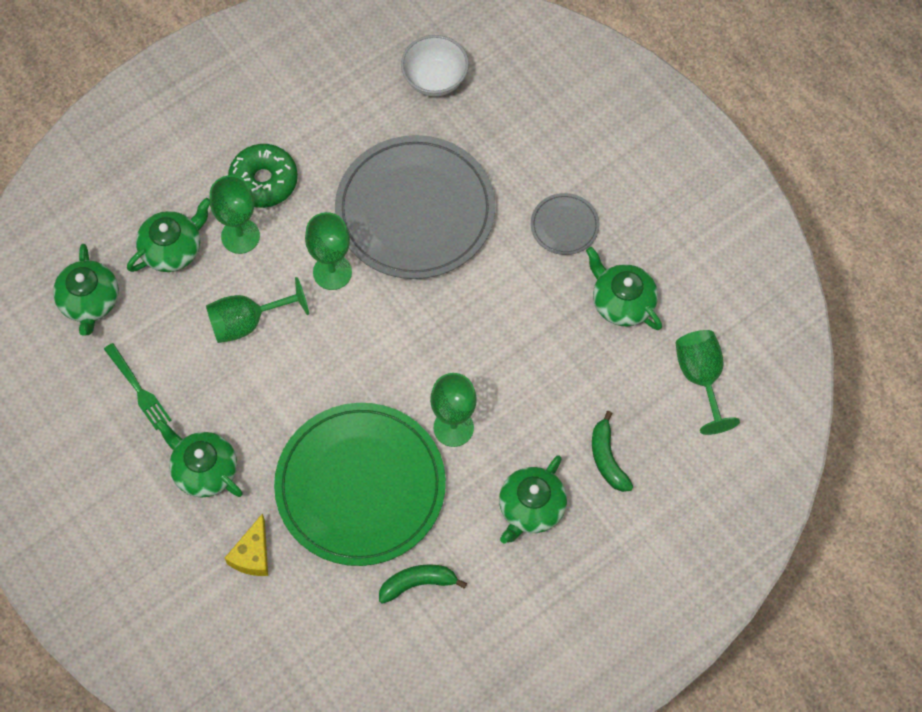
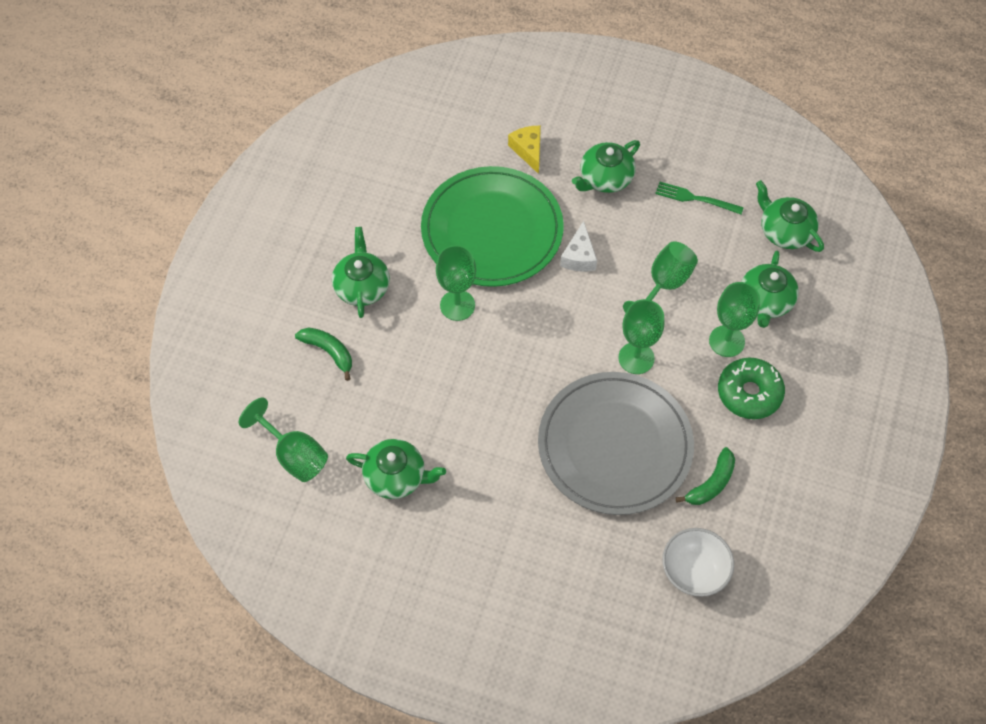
camera: 145 degrees right, 5 degrees down
green teapot [155,419,243,498] -> green teapot turned 135 degrees clockwise [572,140,640,193]
green banana [379,564,467,604] -> green banana moved to [676,447,735,505]
grey plate [531,193,600,255] -> none
none -> white cheese [560,221,597,271]

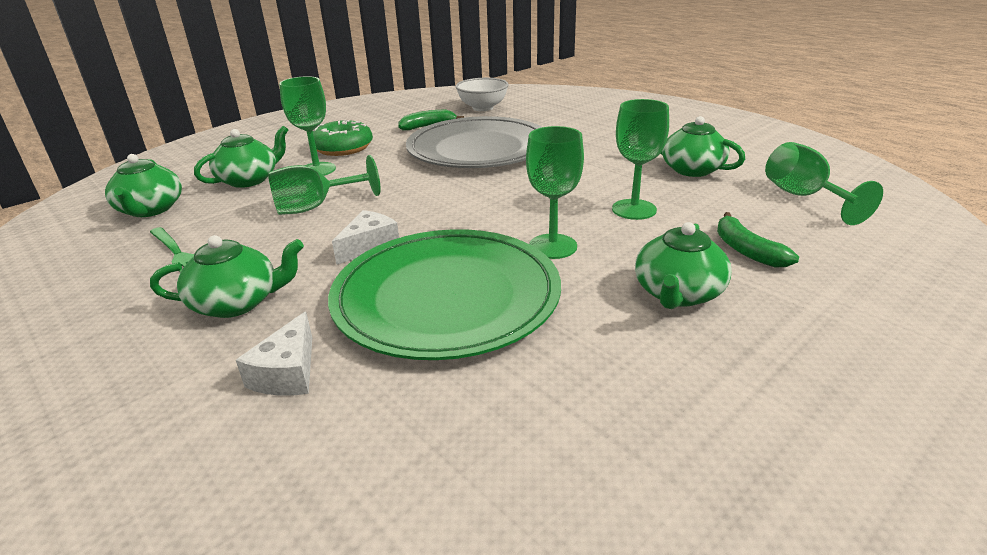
camera: 150 degrees left, 30 degrees down
yellow cheese [508,126,541,174] -> white cheese [236,311,312,396]
green goblet [618,299,664,374] -> green goblet moved to [612,99,669,220]

